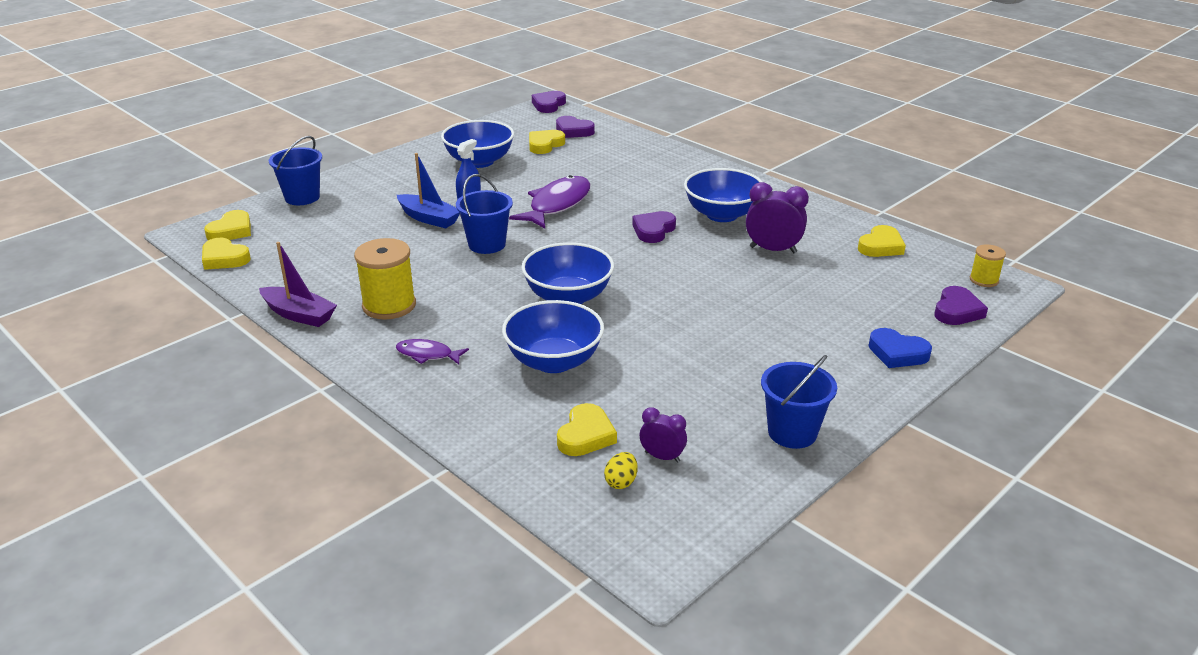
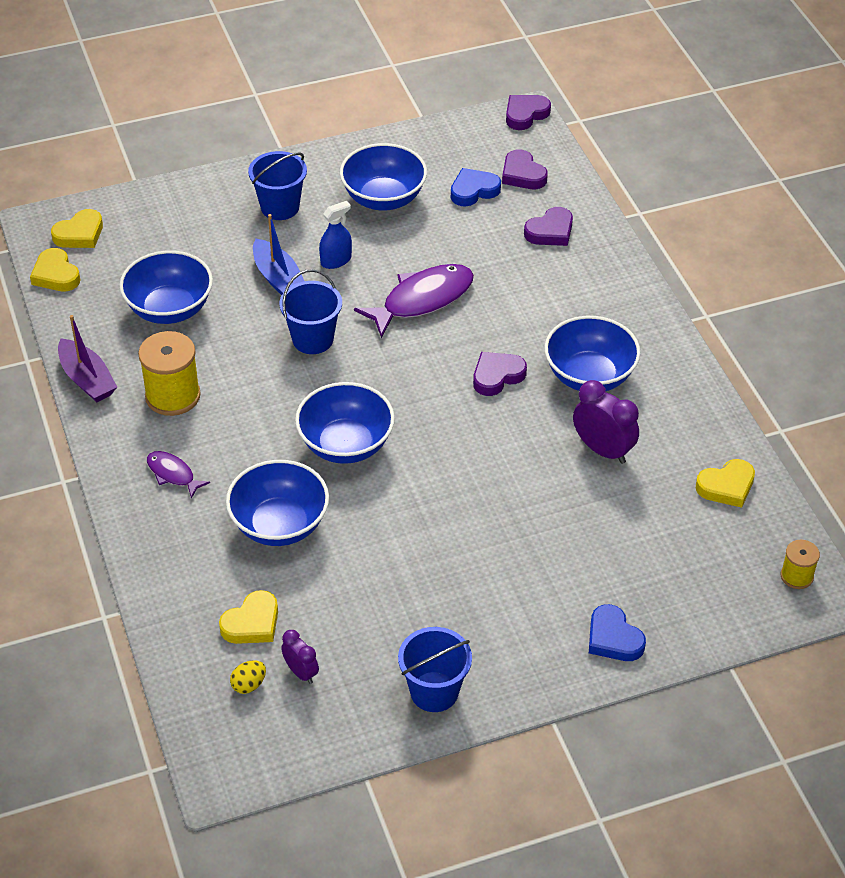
camera: 25 degrees right, 15 degrees up
blue bucket [269,136,322,205] -> blue bucket moved to [248,151,307,220]
yellow heart [529,130,565,154] -> blue heart [451,168,501,207]
purple heart [934,286,988,325] -> purple heart moved to [524,207,573,246]
none -> blue bowl [119,250,213,324]

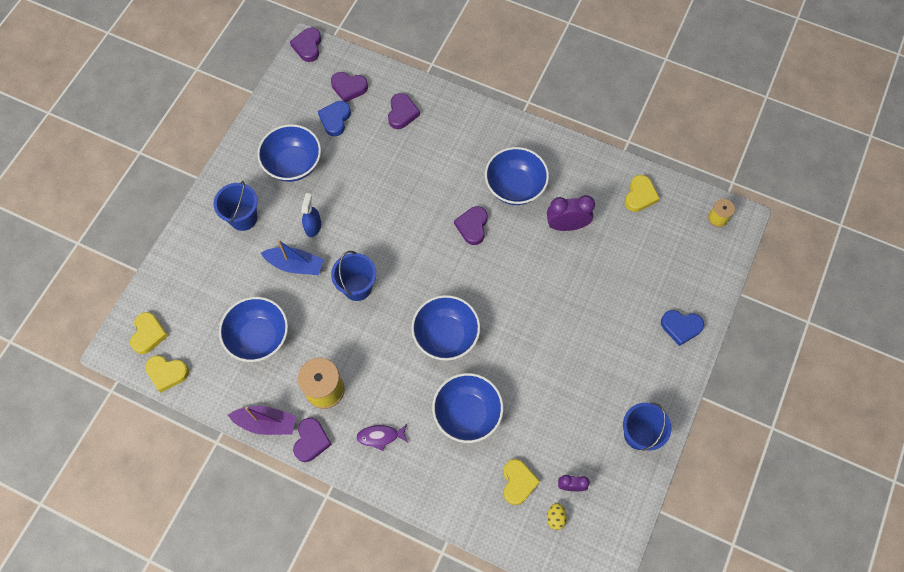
camera: 45 degrees left, 20 degrees up
purple fish [354,264,474,338] -> none
none -> purple heart [293,418,332,462]

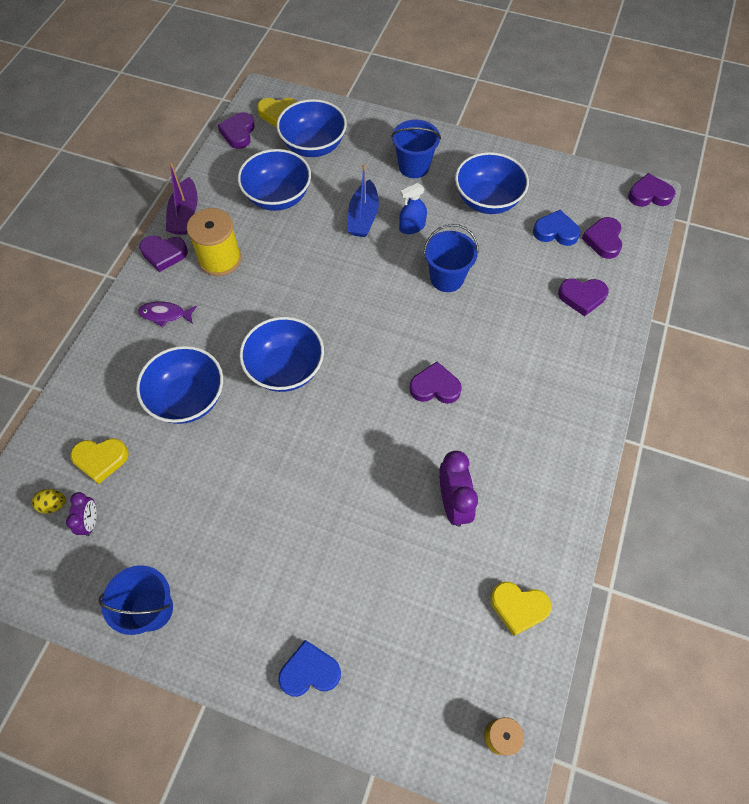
camera: 85 degrees right, 5 degrees down
yellow heart [145,356,189,393] -> purple heart [218,112,255,149]
blue spray bottle [301,193,321,237] -> blue spray bottle turned 150 degrees clockwise [399,183,427,234]
blue bucket [331,251,376,301] -> blue bucket moved to [424,224,478,292]
purple fish [356,424,408,451] -> purple fish turned 75 degrees counterclockwise [138,302,197,327]
blue bowl [485,147,549,205] -> blue bowl moved to [277,99,347,157]
blue heart [661,310,704,346] -> blue heart turned 75 degrees clockwise [278,640,341,697]

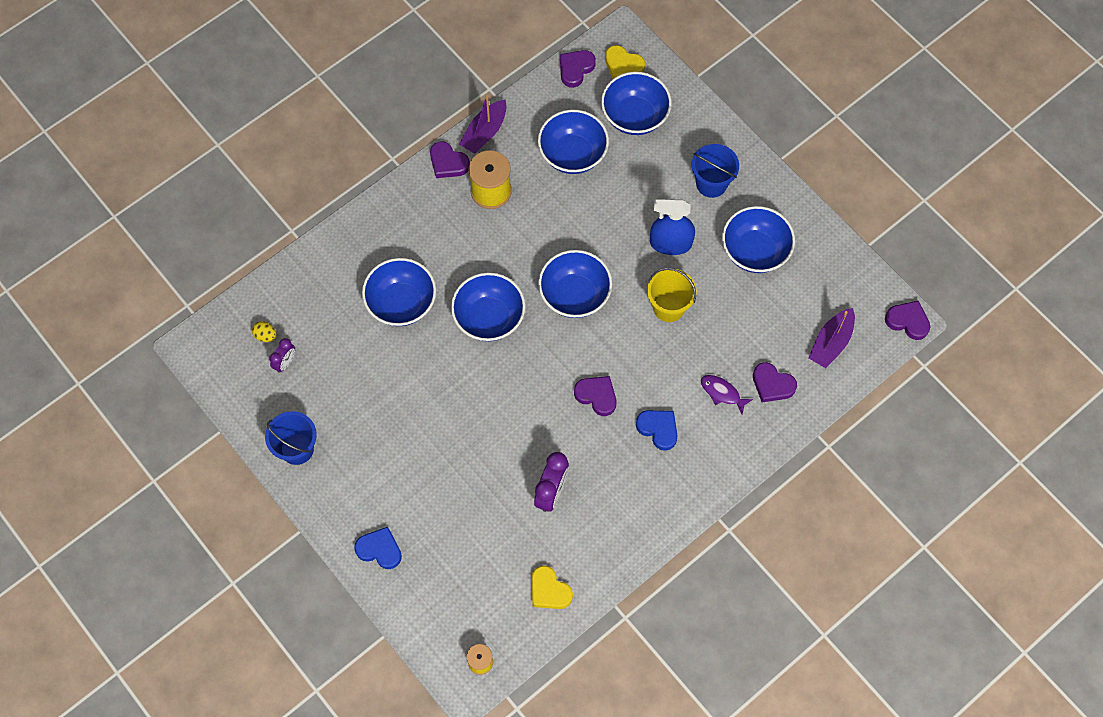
camera: 30 degrees right, 5 degrees up
yellow heart [70,438,129,484] -> none
purple fish [138,302,197,327] -> purple fish moved to [701,375,753,414]
blue boat [348,164,379,237] -> none
blue spray bottle [399,183,427,234] -> blue spray bottle [650,199,695,255], size x1.55
blue bucket [424,224,478,292] -> yellow bucket [647,268,697,322]
blue heart [533,210,581,246] -> blue heart moved to [636,410,678,451]
purple heart [582,217,622,259] -> purple boat [809,308,855,368]
none -> blue bowl [538,250,612,318]

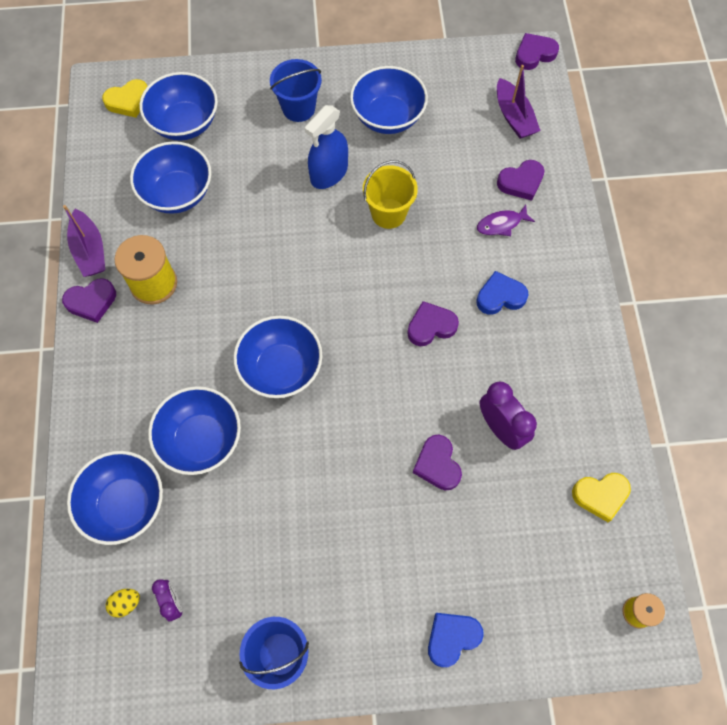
camera: 55 degrees left, 0 degrees up
blue bowl [538,250,612,318] -> blue bowl moved to [67,451,163,545]
purple heart [560,50,596,88] -> purple heart moved to [413,435,462,490]

